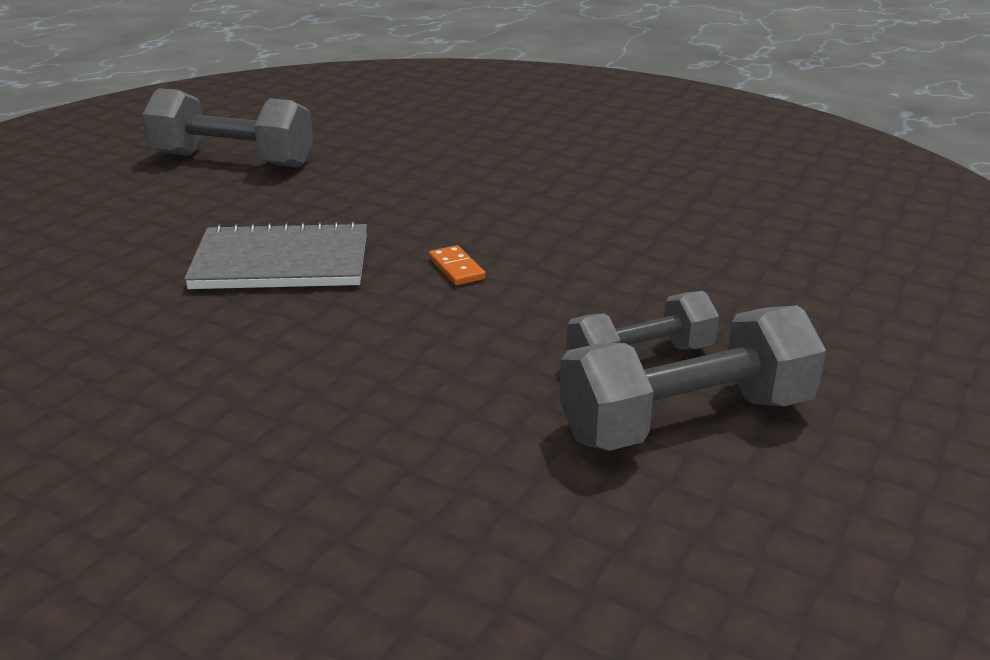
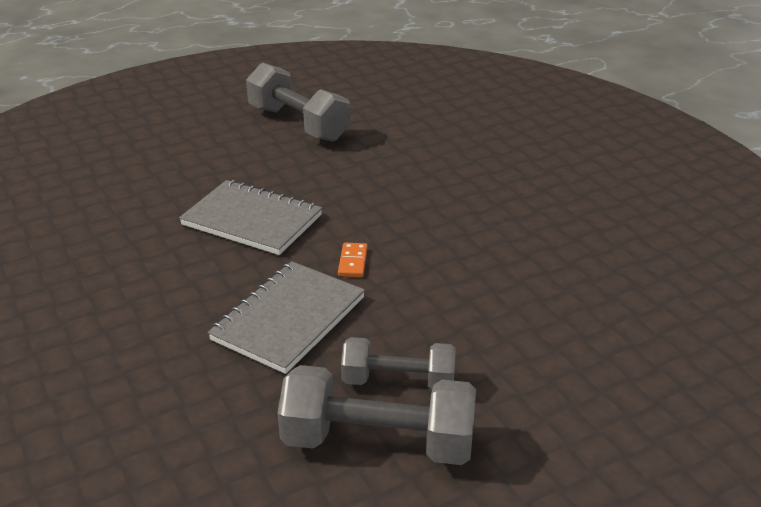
camera: 30 degrees right, 5 degrees up
none -> grey notebook [208,261,365,374]

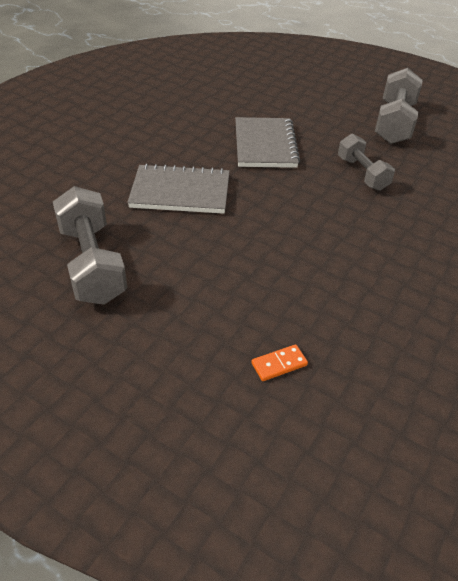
camera: 60 degrees right, 10 degrees up
orange domino [338,243,368,277] -> orange domino moved to [251,344,308,381]
grey dumbbell [341,337,456,390] -> grey dumbbell moved to [338,134,395,191]

